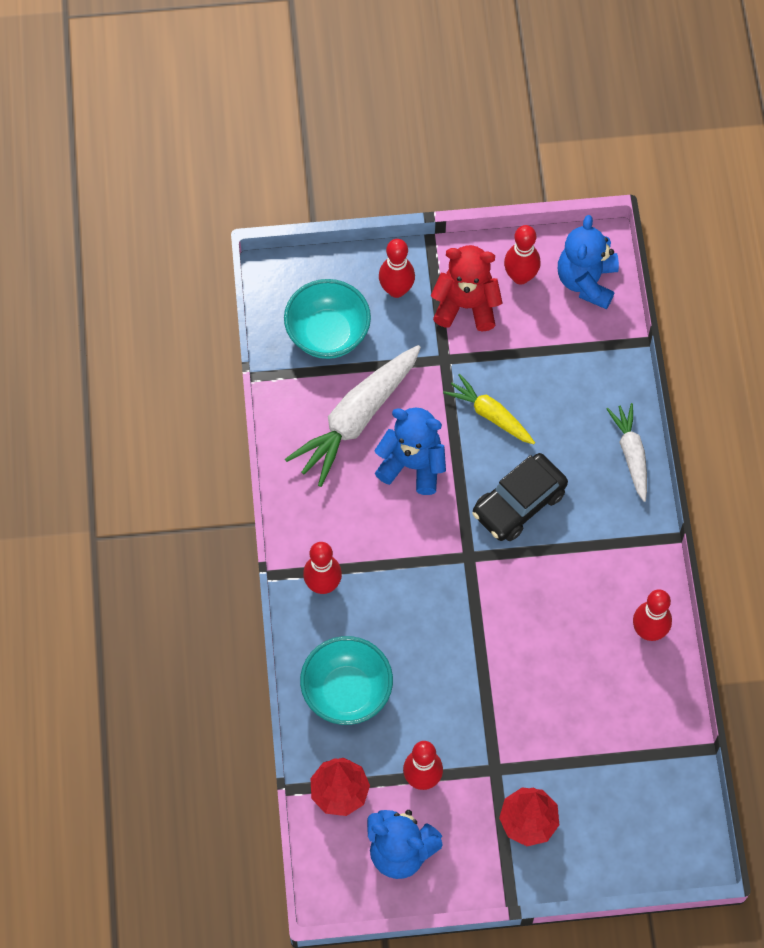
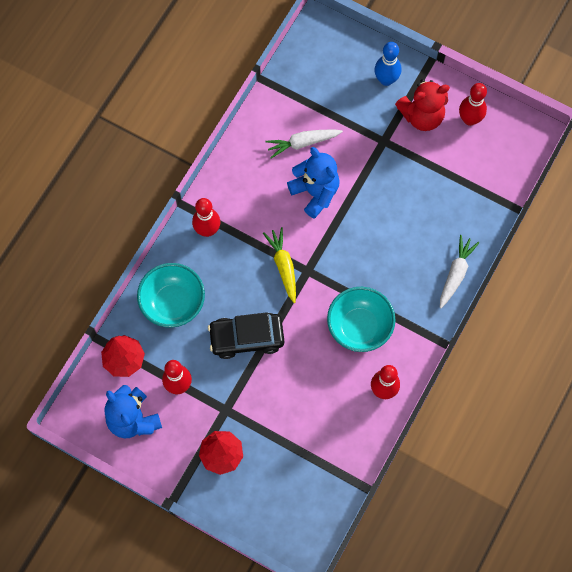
camera: 35 degrees right, 5 degrees up
turquoise bowl [284,279,371,359] -> turquoise bowl moved to [327,287,396,352]
white carrot [285,345,421,487] -> white carrot [265,130,343,158], size x0.58
red bowling pin [379,239,415,298] -> blue bowling pin [374,42,401,86]
red teddy bear [431,245,502,332] -> red teddy bear turned 120 degrees clockwise [395,79,450,131]
yellow carrot [443,374,535,444] -> yellow carrot moved to [263,227,296,303]
black car [473,453,568,541] -> black car moved to [208,312,284,359]
blue teddy bear [558,215,619,309] -> none

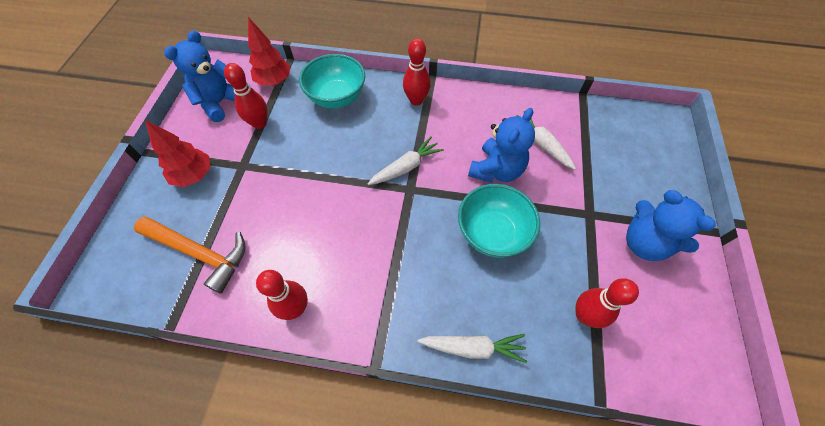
camera: 70 degrees right, 10 degrees down
black car [208,312,284,359] -> none
yellow carrot [263,227,296,303] -> white carrot [368,137,444,185]
turquoise bowl [327,287,396,352] -> turquoise bowl moved to [458,184,540,258]
blue bowling pin [374,42,401,86] -> none
red teddy bear [395,79,450,131] -> blue teddy bear [626,190,715,261]
red bowling pin [459,83,487,126] -> red bowling pin moved to [575,278,639,328]
none -> orange hammer [134,216,246,293]

